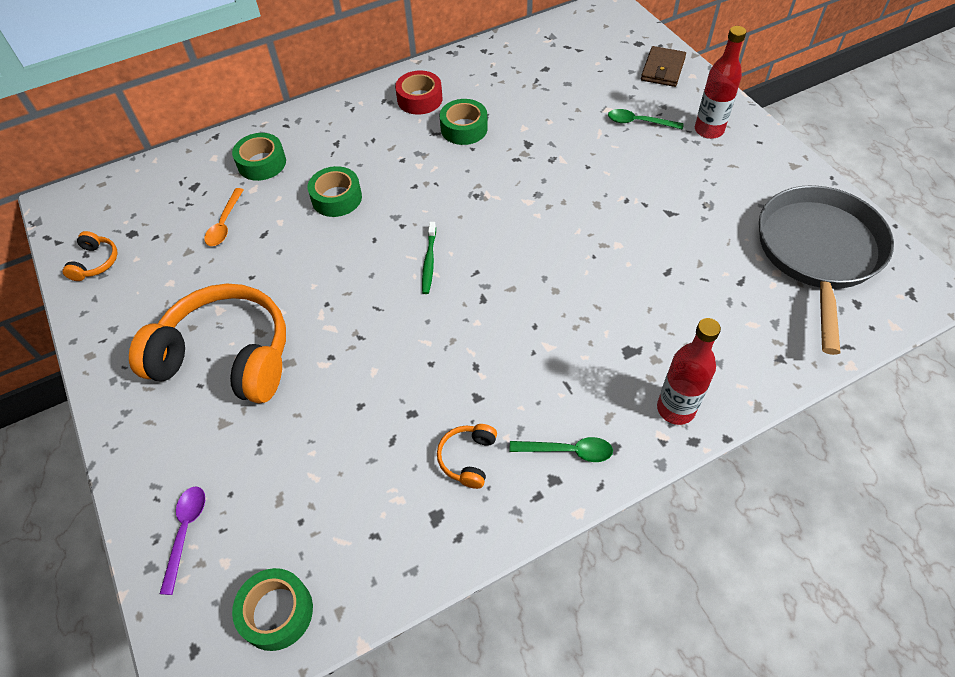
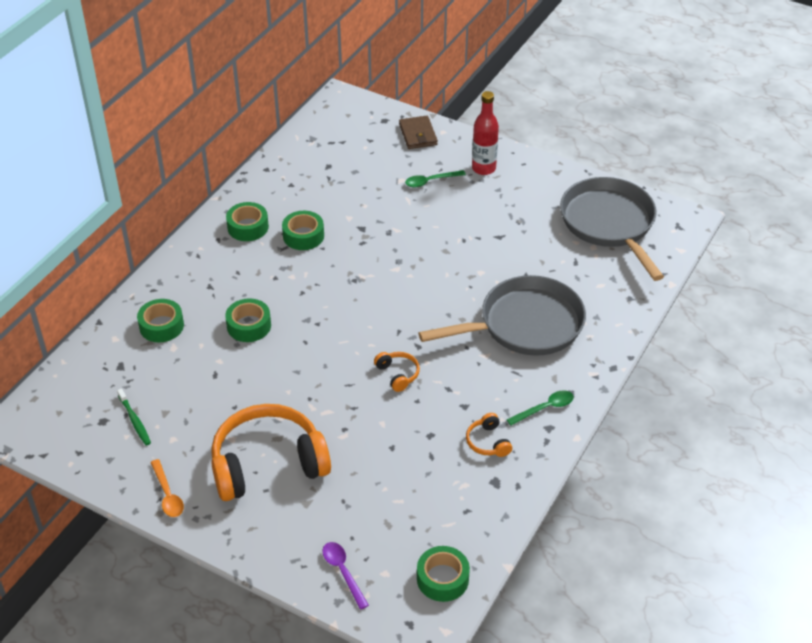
camera: 35 degrees left, 10 degrees down
orange headphones [62,231,118,281] -> orange headphones moved to [374,352,420,392]
orange spoon [204,188,244,246] -> orange spoon moved to [150,459,184,517]
red tape [395,70,442,115] -> green tape [226,202,269,241]
green toothbrush [422,222,436,294] -> green toothbrush moved to [117,389,151,445]
red bottle [657,318,721,425] -> none
none -> grey pan [418,275,586,356]

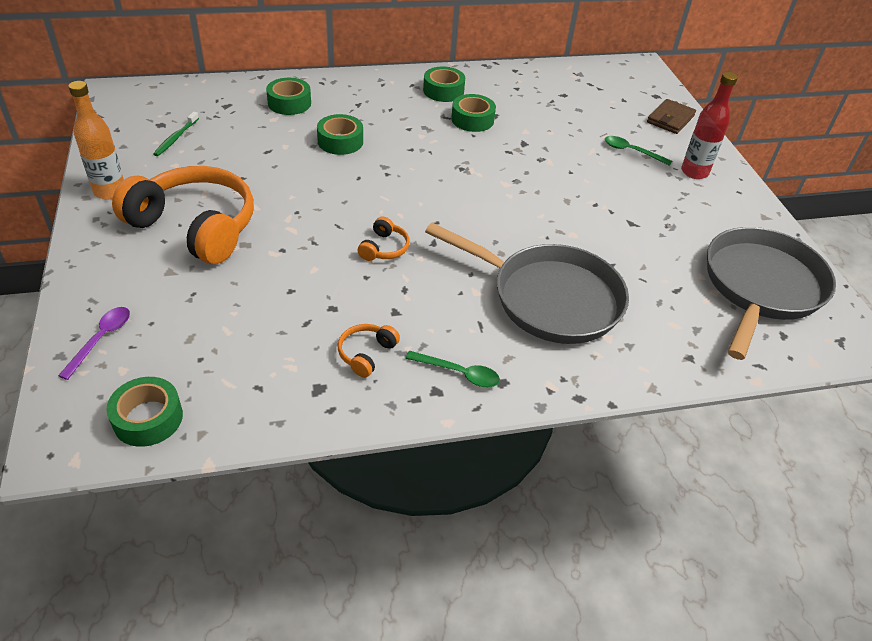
camera: 45 degrees right, 0 degrees up
orange spoon [150,459,184,517] -> orange bottle [68,81,124,199]

